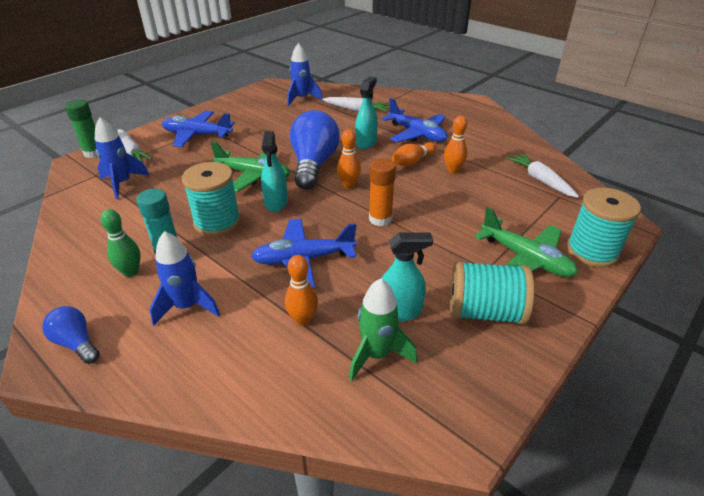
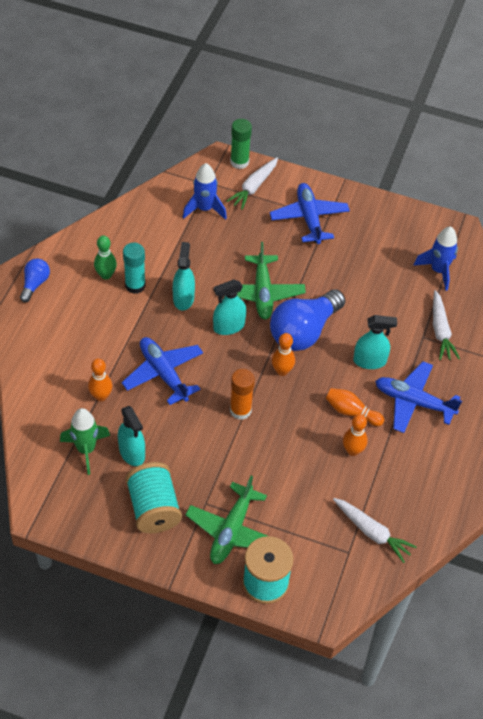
camera: 65 degrees right, 15 degrees up
blue rocket [150,231,220,326] -> none
turquoise spool [182,162,241,236] -> turquoise spray bottle [173,242,195,310]
blue light bulb [290,110,340,190] -> blue light bulb turned 150 degrees clockwise [270,289,345,351]
blue plane [382,98,447,143] -> blue plane turned 90 degrees clockwise [375,361,462,433]
white carrot [506,153,579,198] -> white carrot turned 90 degrees clockwise [333,498,417,563]

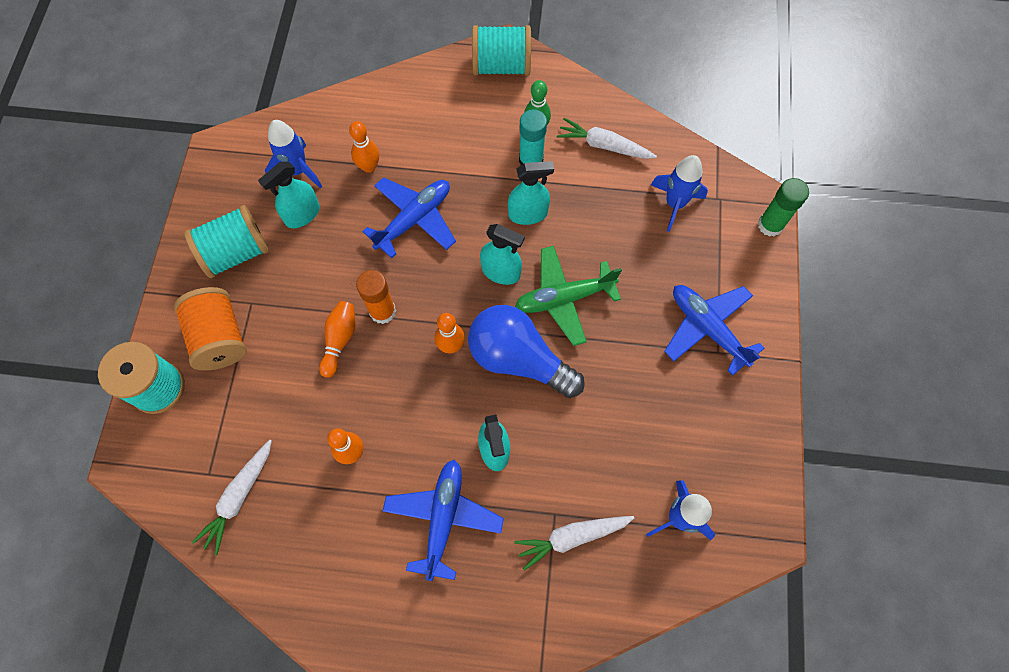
camera: 80 degrees right, 15 degrees up
blue light bulb [20,258,50,302] -> turquoise spool [472,25,531,76]
green rocket [60,408,110,475] -> blue rocket [265,120,322,189]
green plane [185,475,267,564] -> orange spool [174,287,247,371]
turquoise spray bottle [213,279,246,335] -> turquoise spray bottle turned 150 degrees clockwise [480,224,525,285]
white carrot [226,157,278,210] -> white carrot moved to [557,118,657,159]
blue plane [270,183,350,244] -> blue plane turned 105 degrees counterclockwise [664,285,764,376]
orange bowling pin [326,388,384,426] -> orange bowling pin moved to [319,301,355,378]

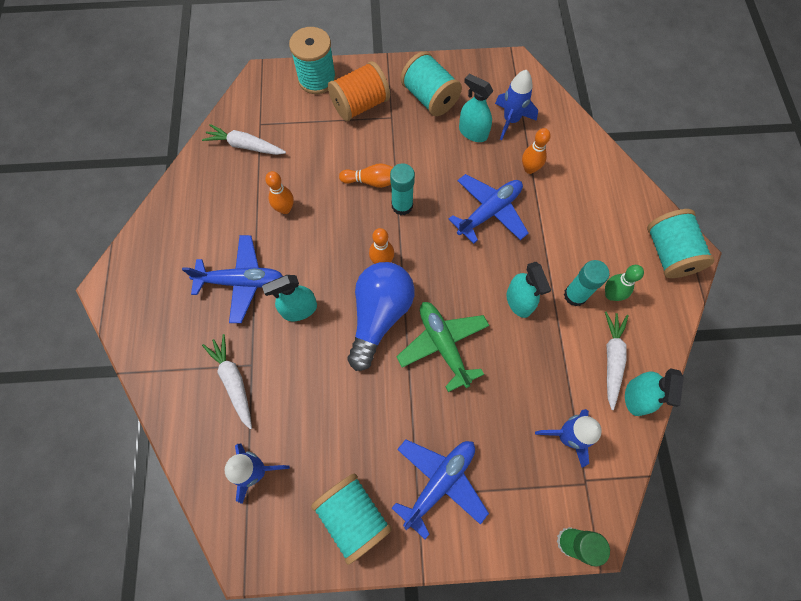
camera: 80 degrees right, 0 degrees up
orange glue stick [356,270,396,324] -> turquoise glue stick [390,163,415,215]
blue plane [362,177,456,258] -> blue plane turned 75 degrees counterclockwise [449,174,528,244]
turquoise spray bottle [480,224,525,285] -> turquoise spray bottle moved to [625,368,684,416]
none -> turquoise spool [311,473,392,565]

